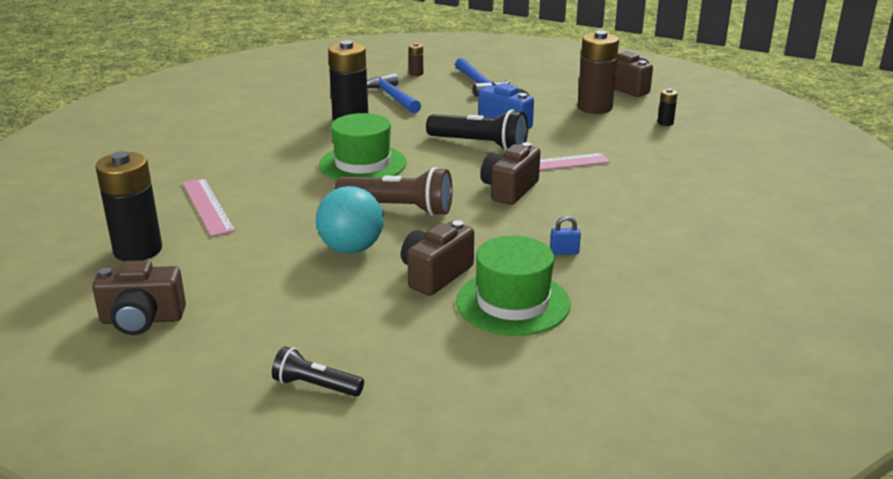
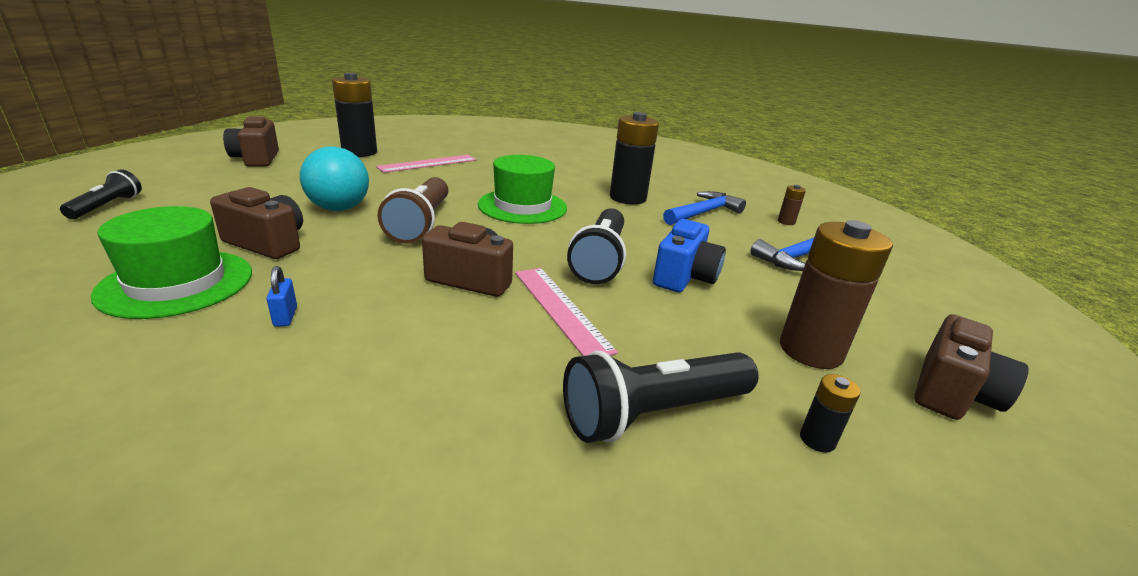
camera: 75 degrees right, 0 degrees up
none -> black flashlight [563,351,759,443]

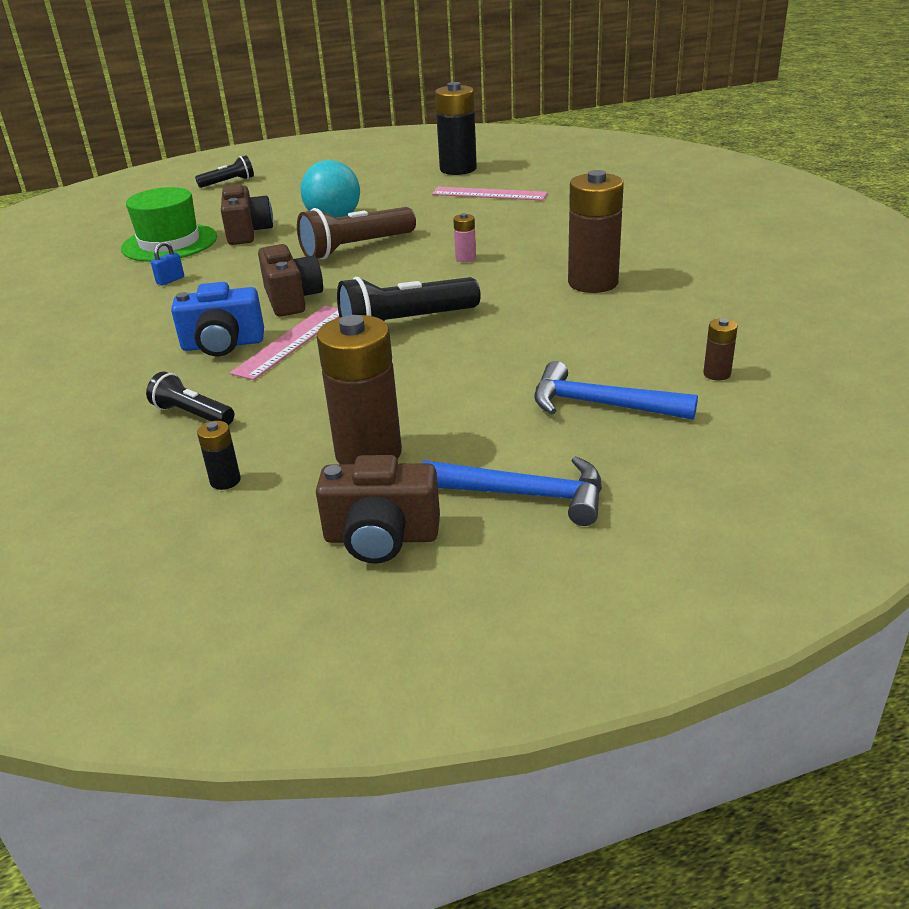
camera: 60 degrees right, 5 degrees up
brown camera [223,116,279,167] -> none
green hat [478,155,567,224] -> pink battery [453,213,476,262]
black flashlight [563,351,759,443] -> black flashlight [146,372,234,425], size x0.57
black battery [610,112,659,205] -> brown battery [568,170,624,293]
blue camera [653,219,726,292] -> blue camera moved to [171,282,264,356]
blue hammer [663,191,746,225] -> blue hammer moved to [422,456,602,526]

